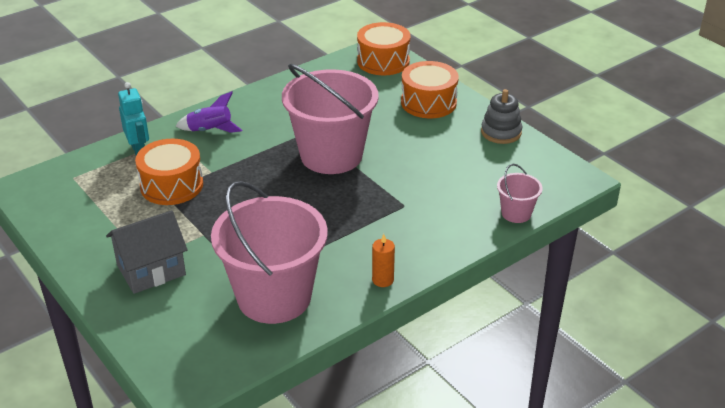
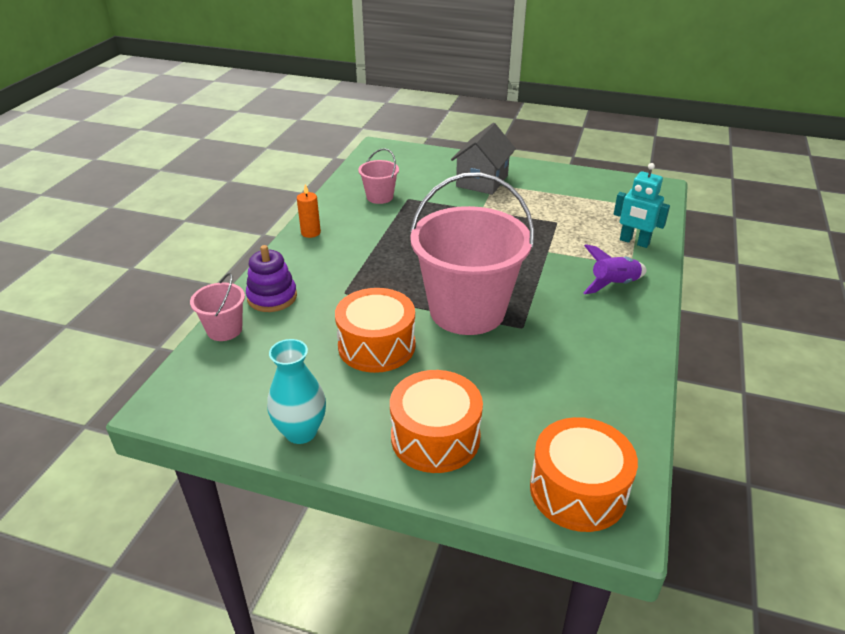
camera: 145 degrees right, 0 degrees up
orange drum [135,139,203,205] -> orange drum moved to [335,288,416,373]
pink bucket [211,181,328,324] -> pink bucket [358,148,399,204], size x0.44
grey stacking toy [481,89,522,144] -> turquoise vase [267,339,326,444]
none -> purple stacking toy [246,245,297,312]

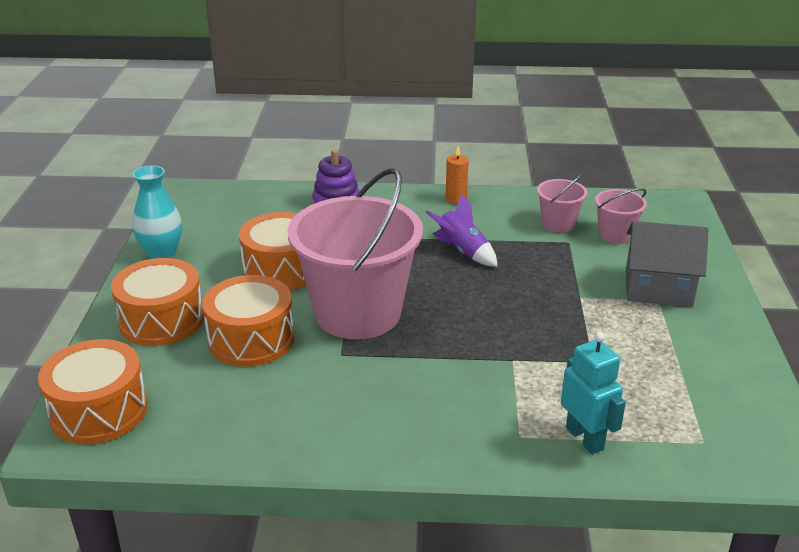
camera: 75 degrees right, 5 degrees down
pink bucket [190,273,245,341] -> pink bucket moved to [595,189,647,244]
purple rocket [583,244,647,294] -> purple rocket moved to [425,194,498,267]
turquoise robot [614,163,670,248] -> turquoise robot turned 135 degrees clockwise [561,332,626,454]
none -> orange drum [202,275,295,367]

